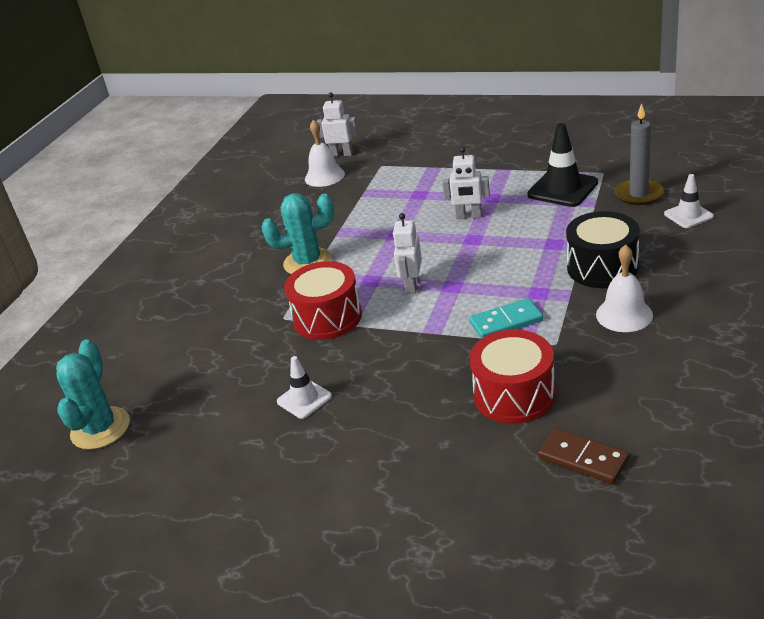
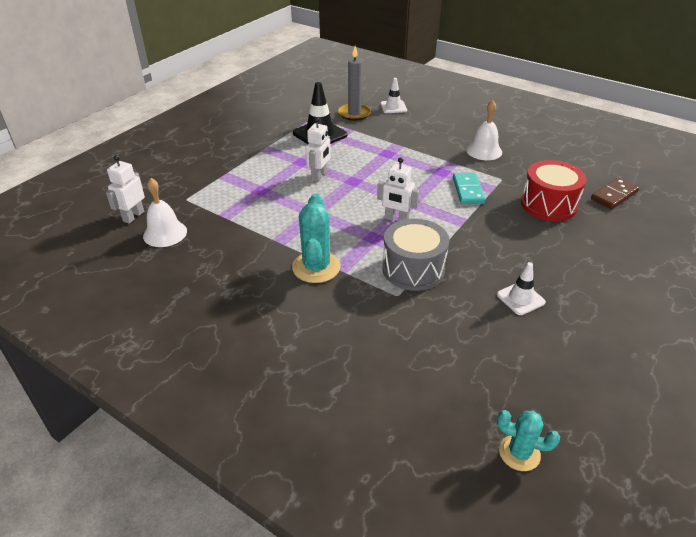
camera: 80 degrees left, 5 degrees up
turquoise cactus [56,339,130,450] -> turquoise cactus [497,410,560,471], size x0.62
red drum [284,261,362,340] -> grey drum [382,219,449,291]
black drum [566,211,640,288] -> none

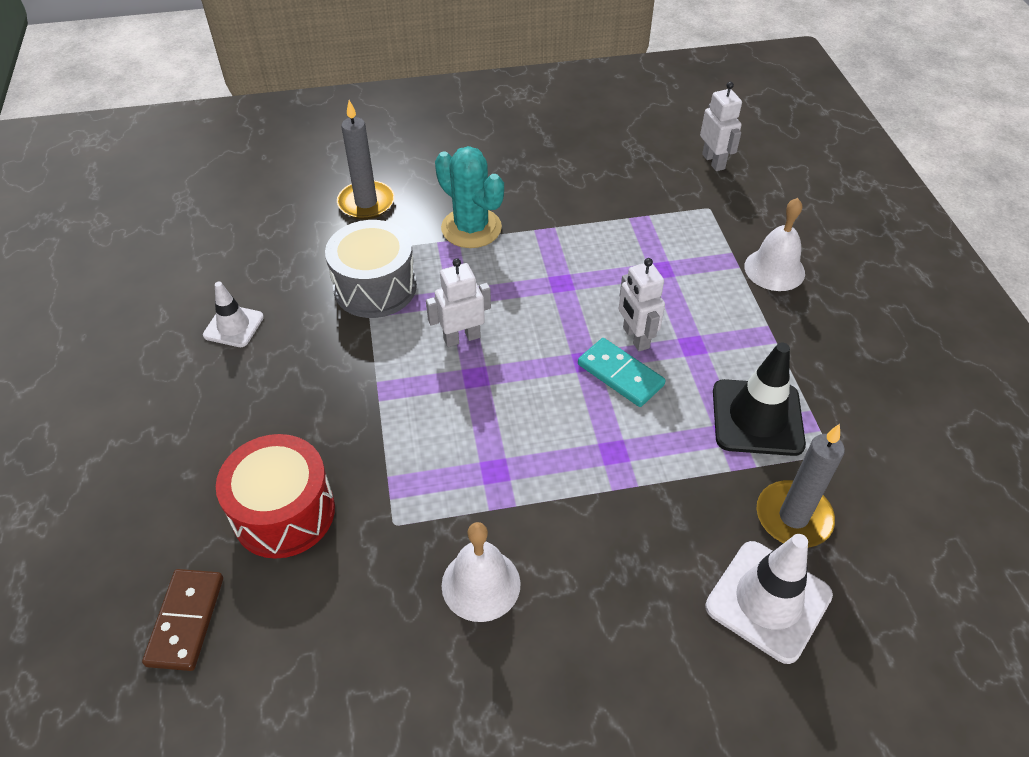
camera: 135 degrees right, 10 degrees up
white bell [143,178,187,247] -> white bell moved to [744,198,805,291]
white traffic cone [380,78,407,113] -> white traffic cone [705,534,833,664], size x1.66
turquoise domino [453,173,485,204] -> turquoise domino moved to [578,338,666,407]
turquoise cactus [497,410,560,471] -> none
none -> grey candle [337,100,394,220]

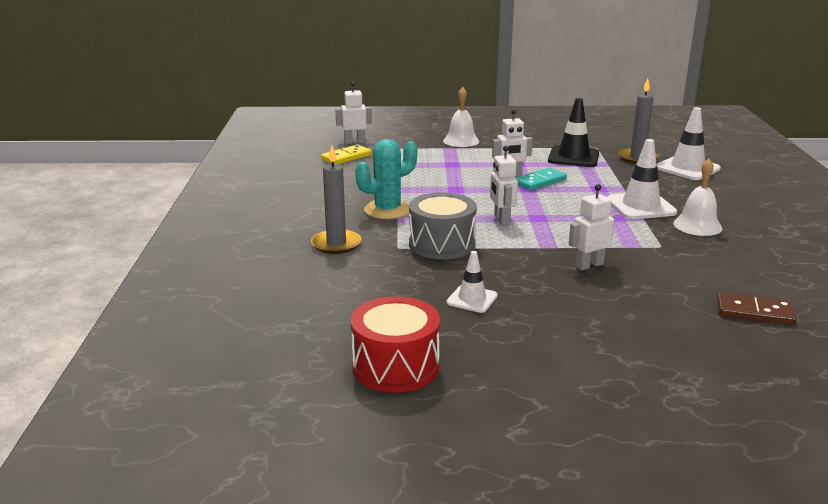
camera: 80 degrees left, 25 degrees down
red drum [216,434,335,559] -> red drum moved to [351,296,440,393]
none -> yellow domino [321,145,372,164]
none -> white robot [569,184,615,270]
none -> white traffic cone [607,139,677,219]

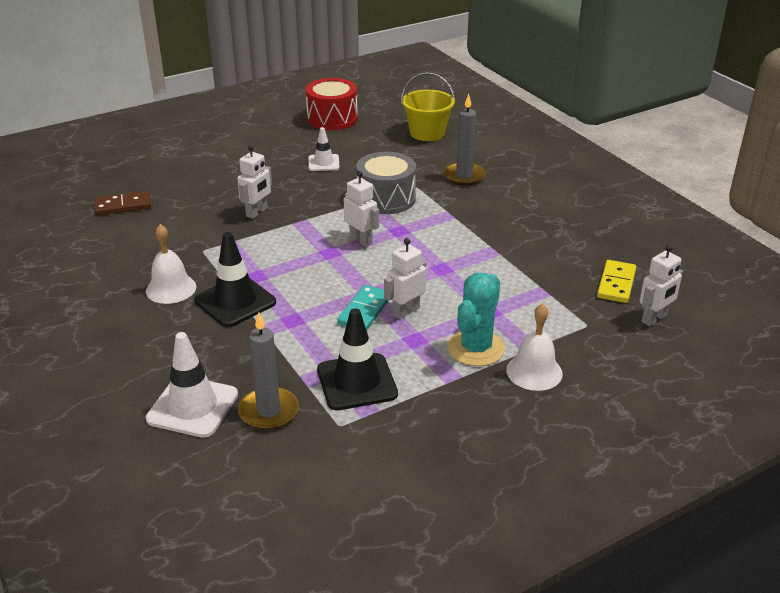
camera: 150 degrees right, 10 degrees up
turquoise cactus [356,139,417,219] -> turquoise cactus moved to [448,273,505,366]
white traffic cone [607,139,677,219] -> black traffic cone [194,232,276,327]
none -> yellow bucket [401,72,455,141]

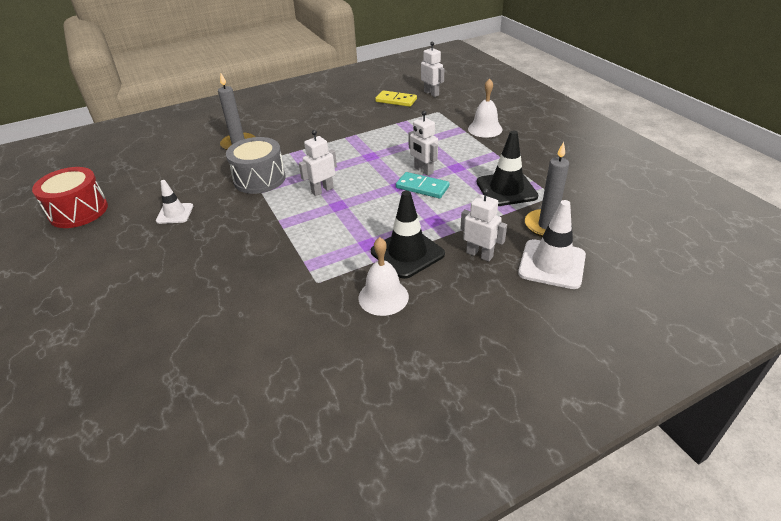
camera: 85 degrees left, 5 degrees up
brown domino [94,191,151,215] -> none
white robot [237,145,272,219] -> white robot moved to [460,189,507,262]
yellow bucket [401,72,455,141] -> none
turquoise cactus [448,273,505,366] -> none

